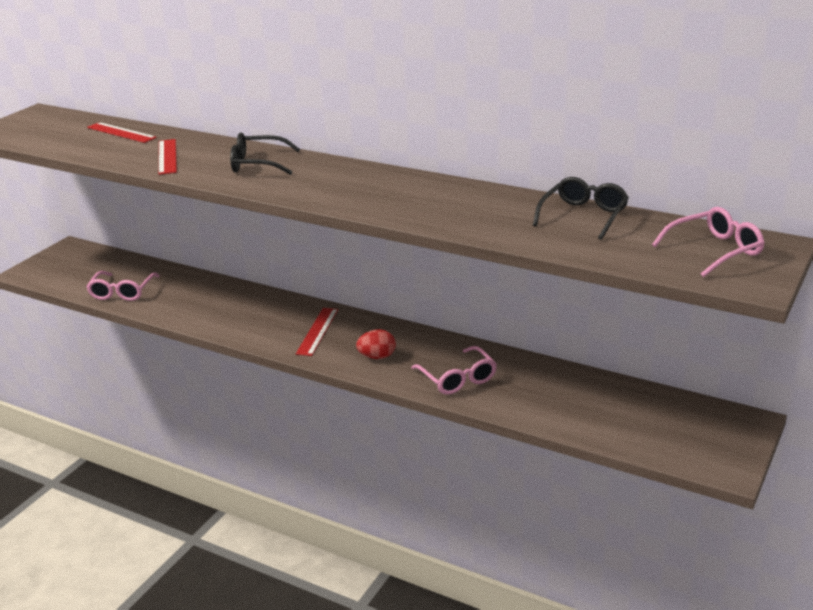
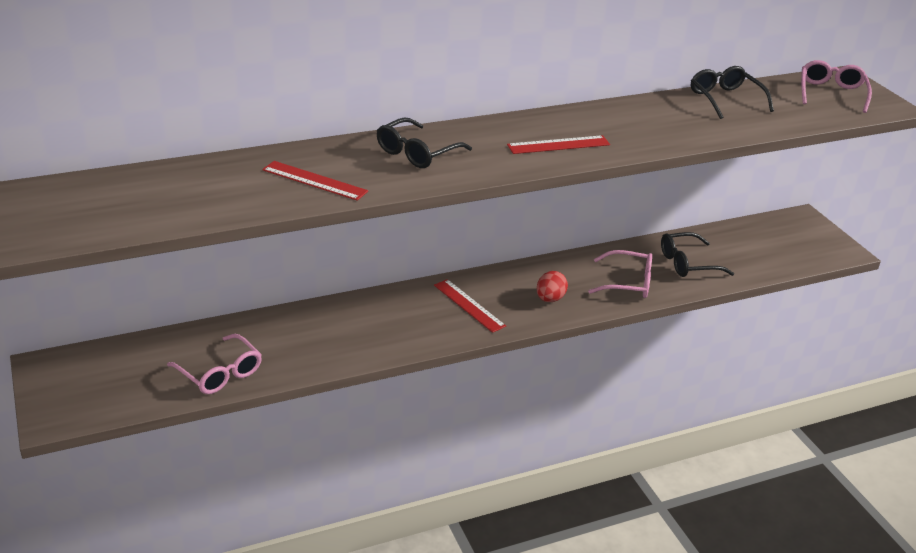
camera: 55 degrees left, 5 degrees up
red ruler [87,122,157,143] -> red ruler moved to [507,135,610,154]
none -> black glasses [661,232,734,277]

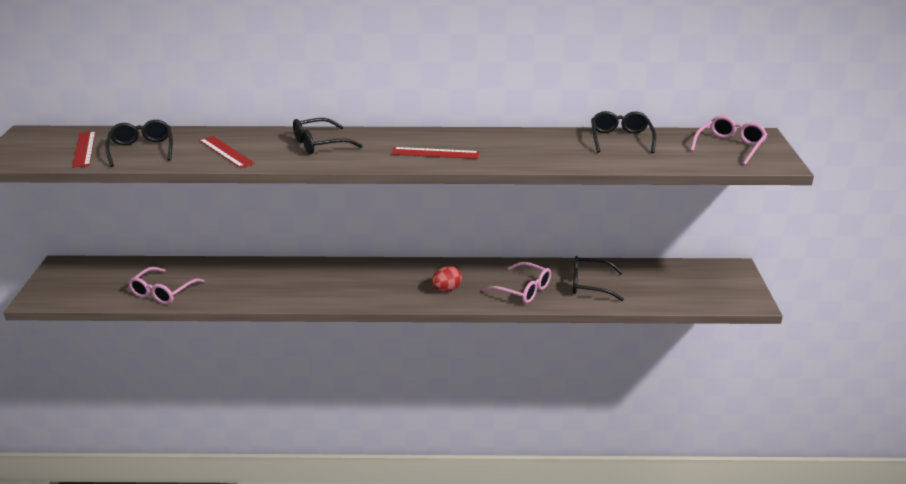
camera: 25 degrees right, 5 degrees down
pink glasses [167,334,262,394] -> pink glasses turned 45 degrees clockwise [128,267,205,304]
red ruler [434,279,506,333] -> red ruler moved to [72,131,96,168]
none -> black glasses [105,120,173,167]

